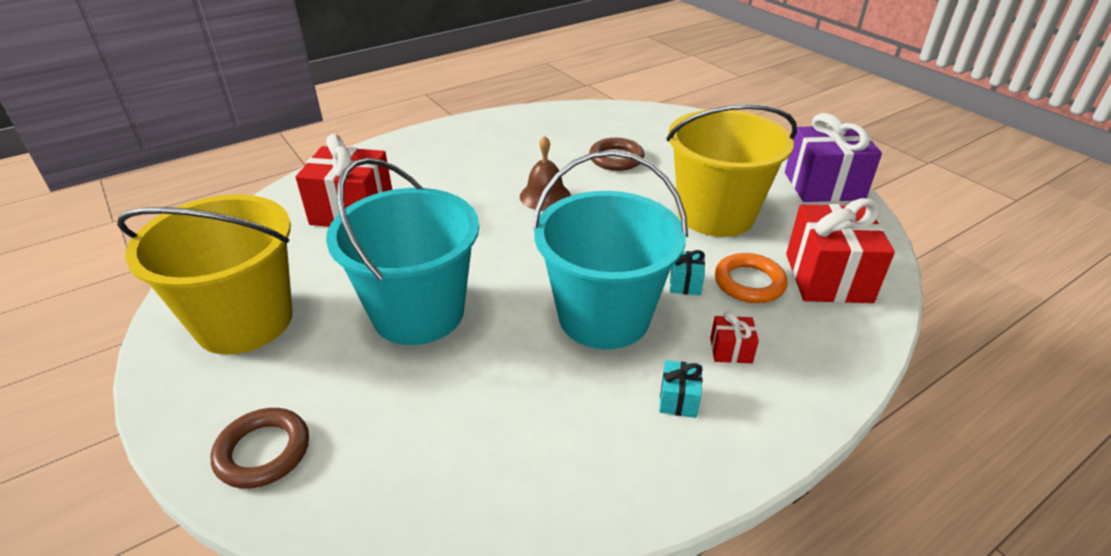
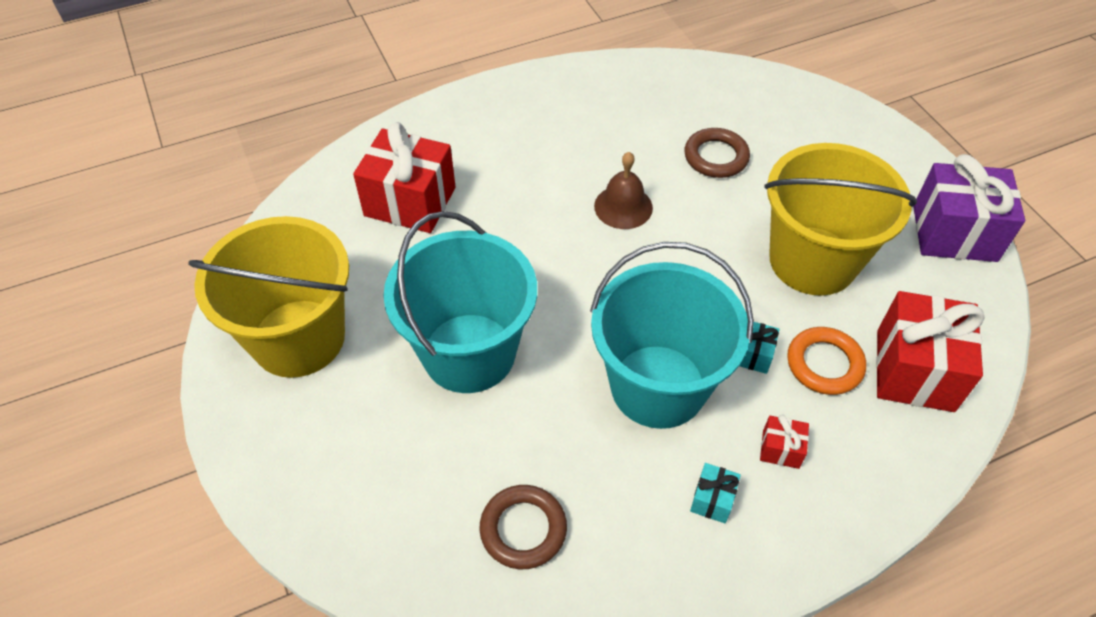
camera: 10 degrees right, 15 degrees up
brown ring [211,408,309,489] -> brown ring moved to [479,485,567,569]

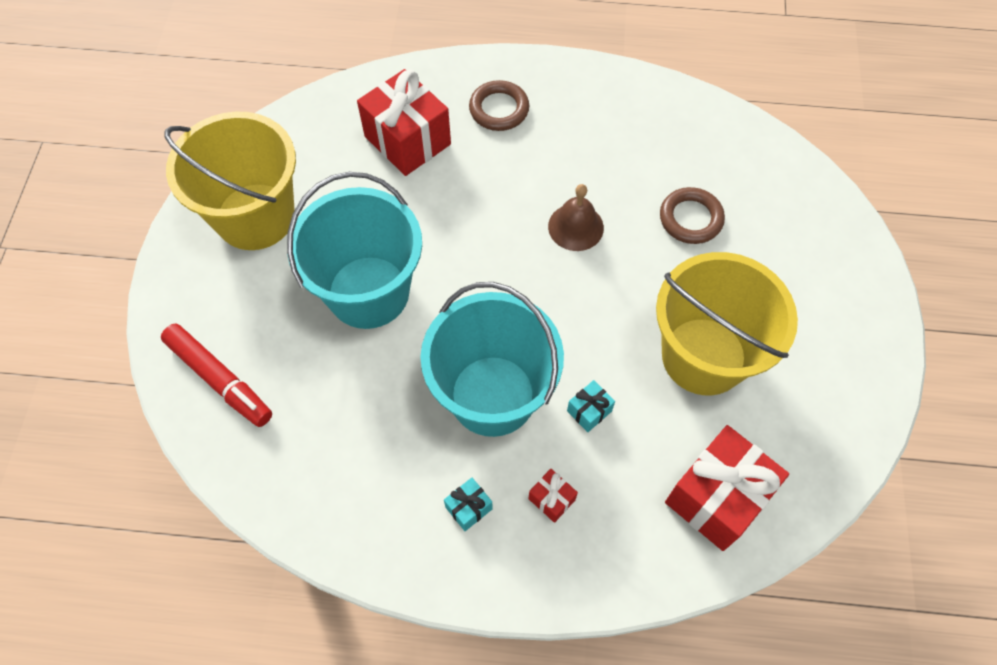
camera: 30 degrees right, 10 degrees up
brown ring [479,485,567,569] -> brown ring moved to [469,80,529,131]
orange ring [787,327,866,395] -> none
purple gift [913,154,1025,262] -> none
none -> red marker [161,324,272,427]

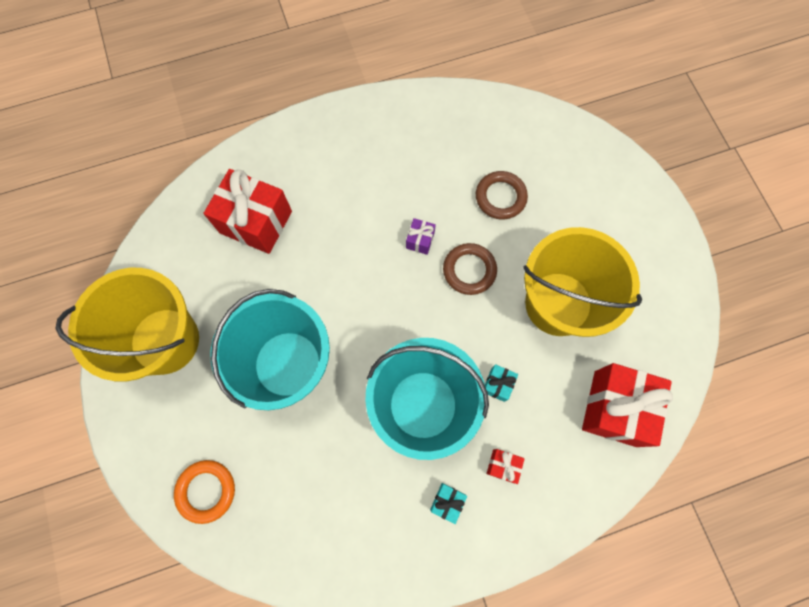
camera: 25 degrees left, 10 degrees up
red marker [161,324,272,427] -> orange ring [174,460,235,524]
brown ring [469,80,529,131] -> brown ring moved to [443,243,497,295]
brown bell [548,184,604,251] -> purple gift [406,218,436,255]

